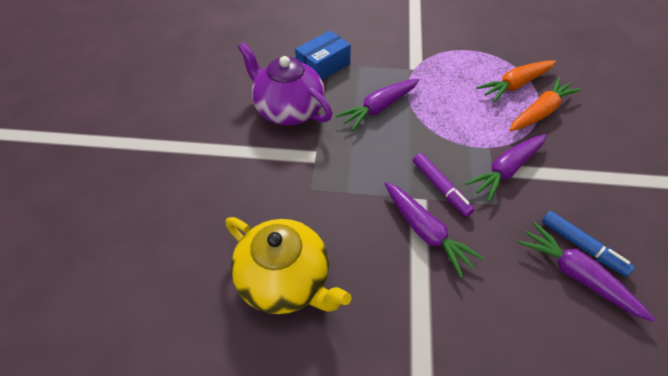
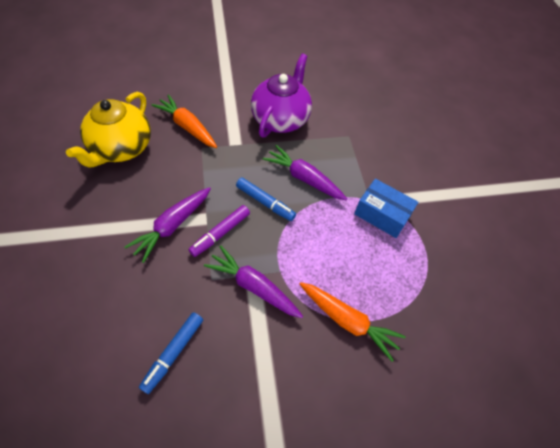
camera: 70 degrees right, 5 degrees up
blue box [295,31,351,80] -> blue box moved to [354,179,418,238]
orange carrot [477,61,556,102] -> orange carrot moved to [151,94,217,148]
purple carrot [518,222,655,322] -> none
none -> blue marker [236,177,296,221]

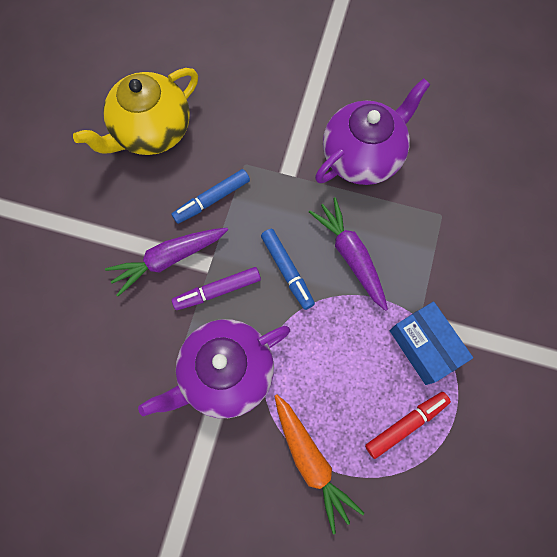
camera: 30 degrees right, 15 degrees up
blue marker [139,312,203,394] -> blue marker moved to [171,169,250,224]
orange carrot [151,94,217,148] -> none
purple carrot [204,246,303,318] -> purple teapot [138,319,290,418]
none -> red marker [365,392,451,459]

